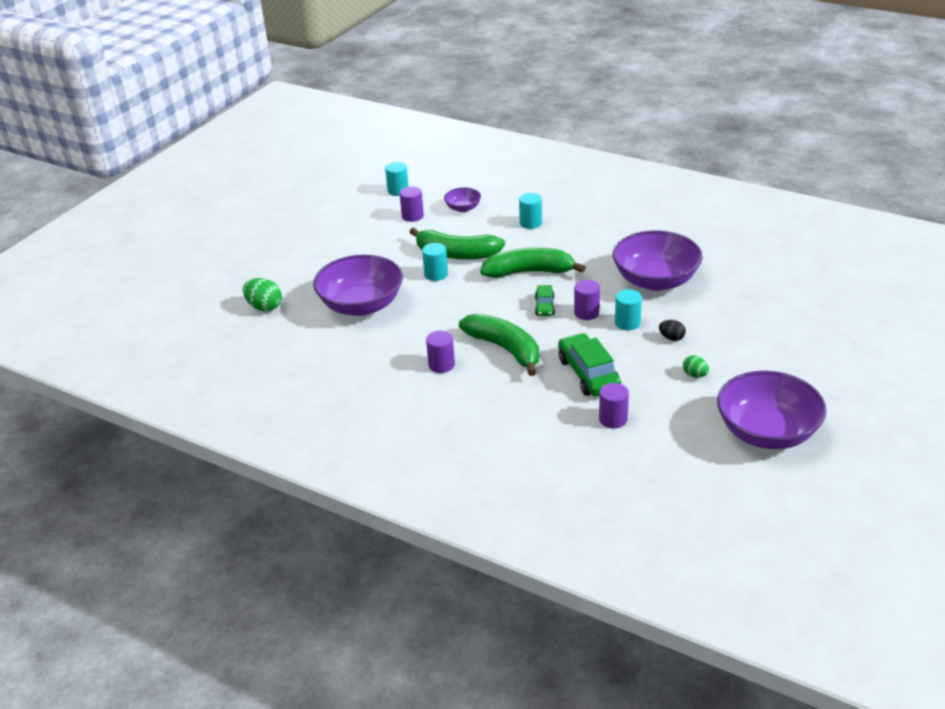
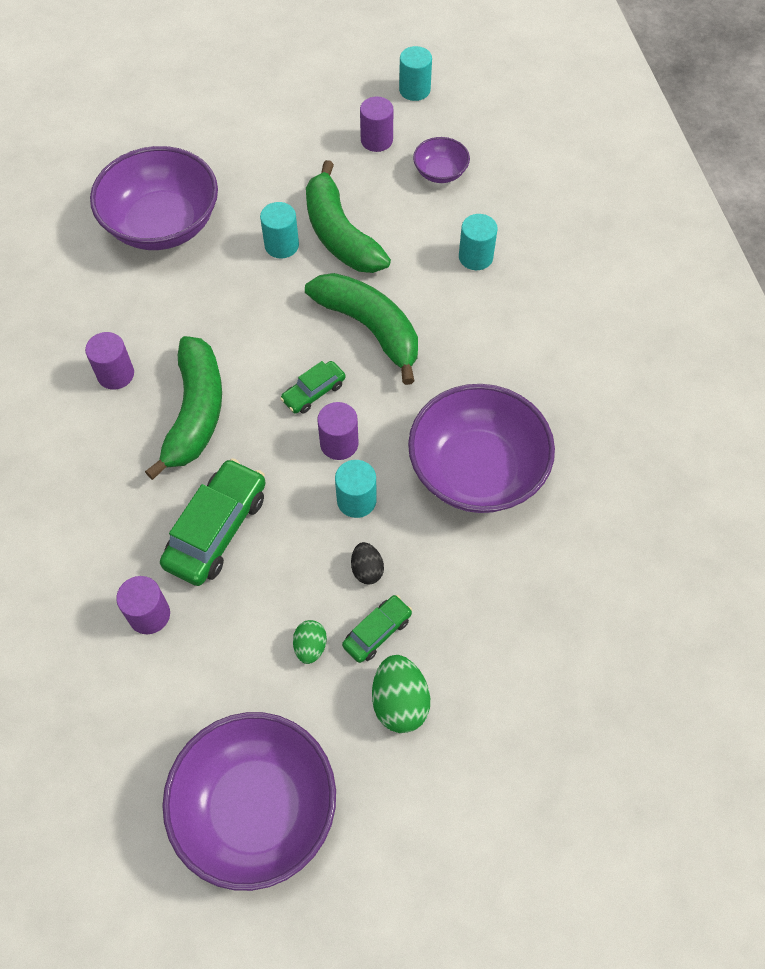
camera: 45 degrees right, 25 degrees up
green egg [243,278,282,312] -> green egg moved to [372,655,430,733]
none -> green car [342,595,412,663]

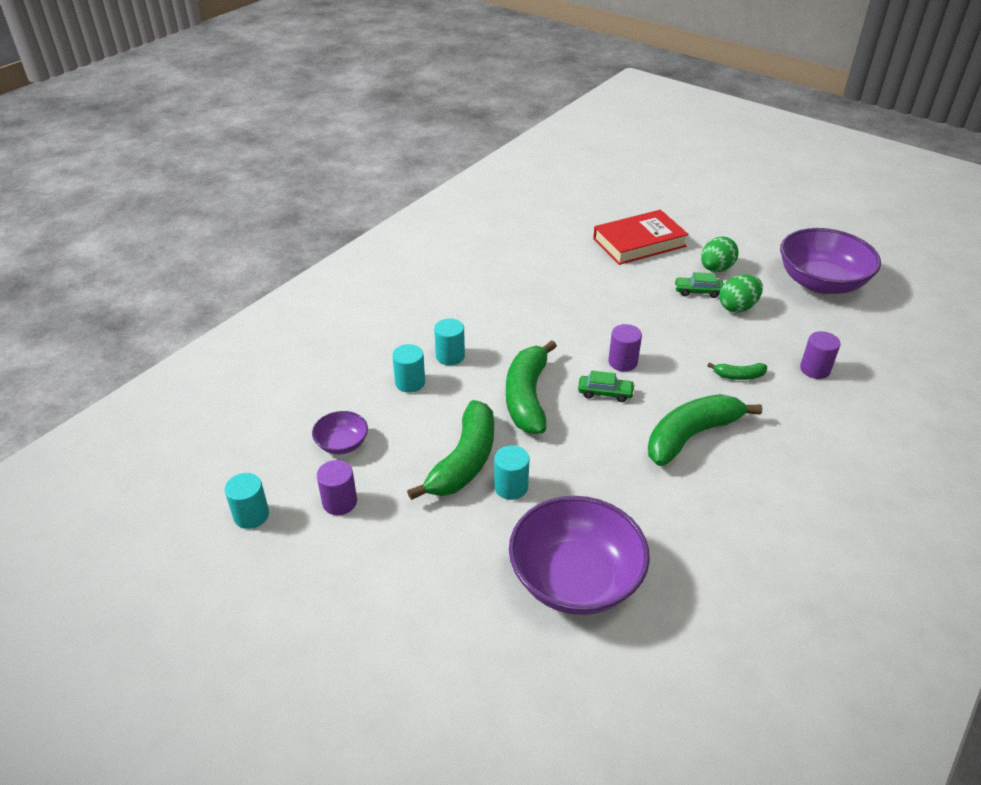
camera: 130 degrees left, 20 degrees down
purple cylinder [85,332,134,390] -> none
green car [160,458,266,586] -> green banana [707,363,767,380]
green egg [293,620,327,664] -> green egg [719,274,763,313], size x1.66
turquoise cylinder [335,460,377,518] -> turquoise cylinder moved to [434,318,465,365]
black egg [351,542,384,584] -> none
purple bowl [408,384,555,513] -> none
none -> red book [593,210,689,265]

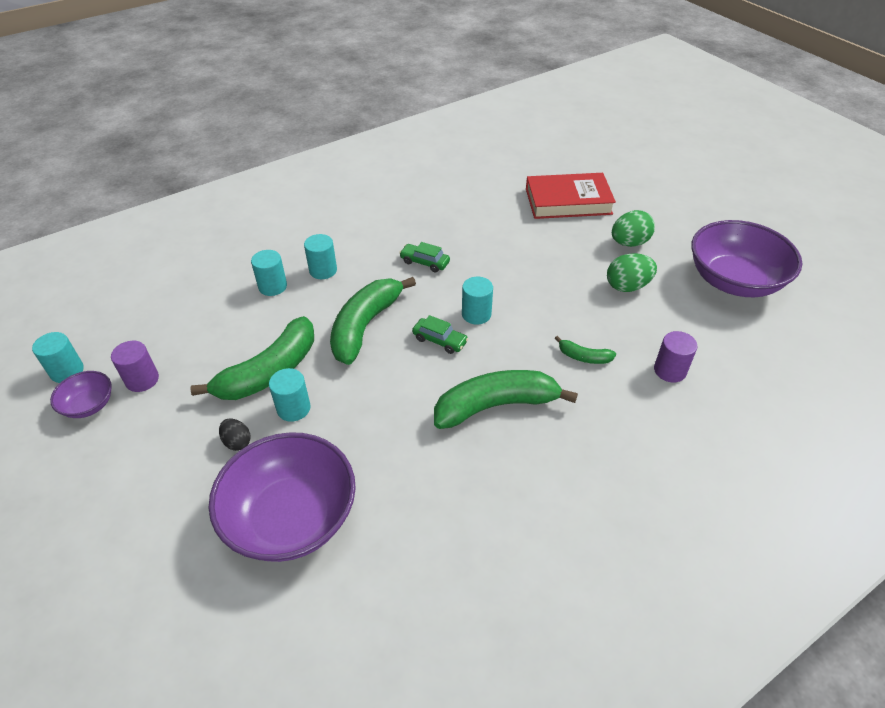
camera: 20 degrees right, 5 degrees up
purple bowl [312,411,368,454] -> purple bowl moved to [50,371,112,418]
purple cylinder [608,324,642,372] -> turquoise cylinder [462,277,493,325]
green car [674,272,723,298] -> green car moved to [399,242,450,273]
none -> black egg [219,418,251,451]

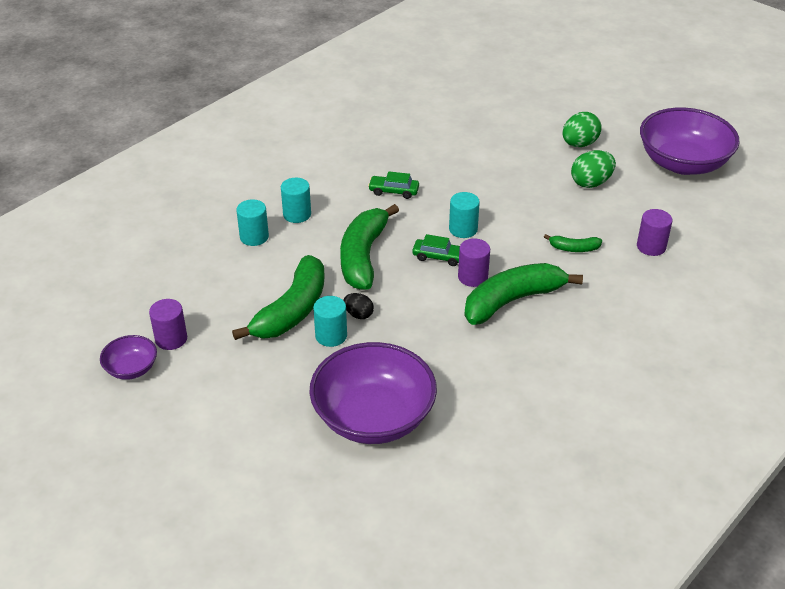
camera: 15 degrees left, 5 degrees down
turquoise cylinder [32,332,84,383] -> none
black egg [219,418,251,451] -> black egg moved to [344,293,374,319]
red book [526,173,616,219] -> none
none -> purple cylinder [458,238,490,287]

